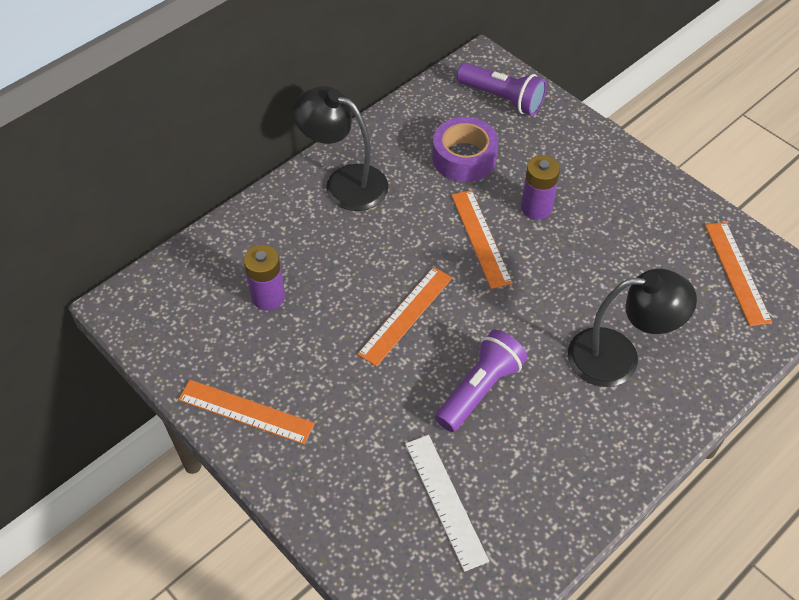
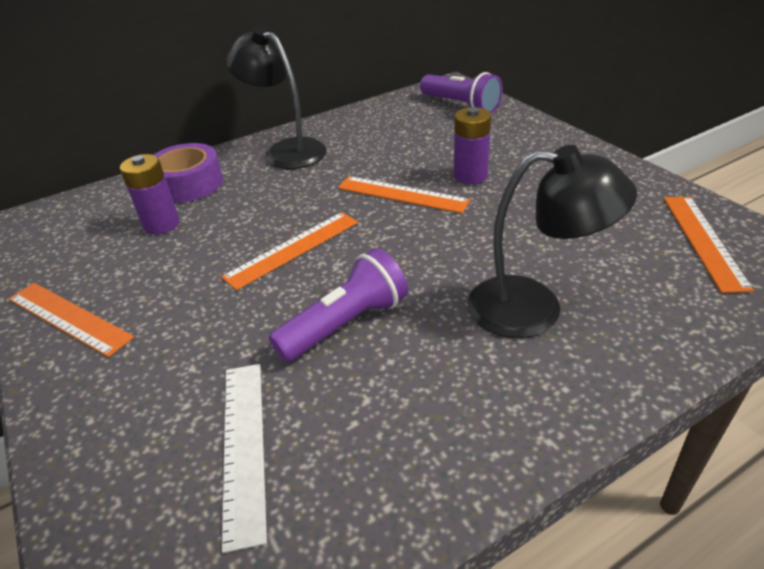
camera: 15 degrees right, 15 degrees down
purple tape [432,117,498,182] -> purple tape moved to [154,143,223,203]
orange ruler [451,190,513,289] -> orange ruler turned 60 degrees counterclockwise [338,176,471,213]

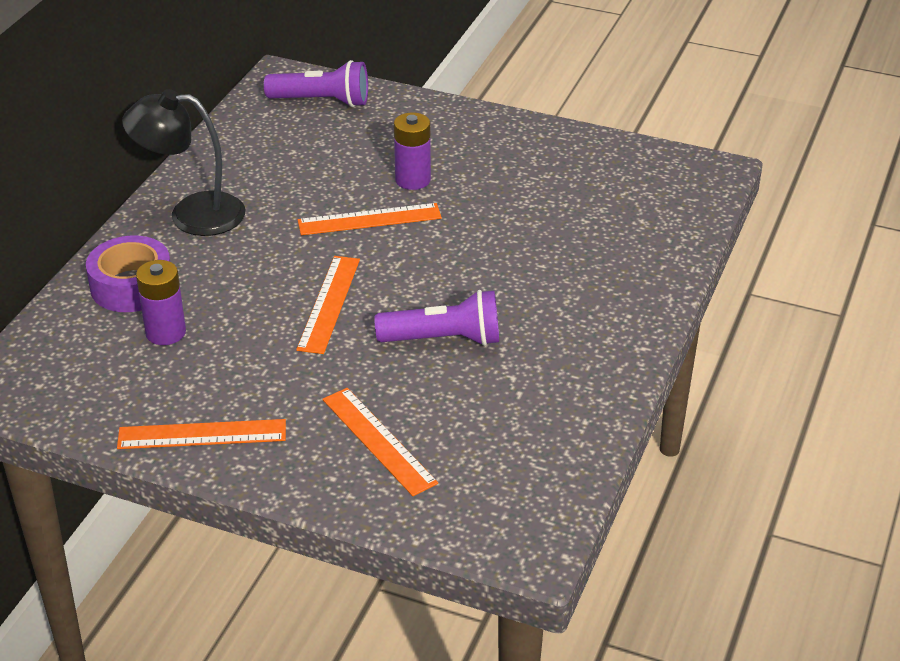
camera: 40 degrees left, 0 degrees up
white ruler [222,364,267,553] -> none
purple flashlight [269,248,408,362] -> purple flashlight turned 75 degrees clockwise [375,290,499,346]
black lamp [467,145,637,338] -> none
orange ruler [664,197,754,293] -> orange ruler moved to [323,388,438,496]

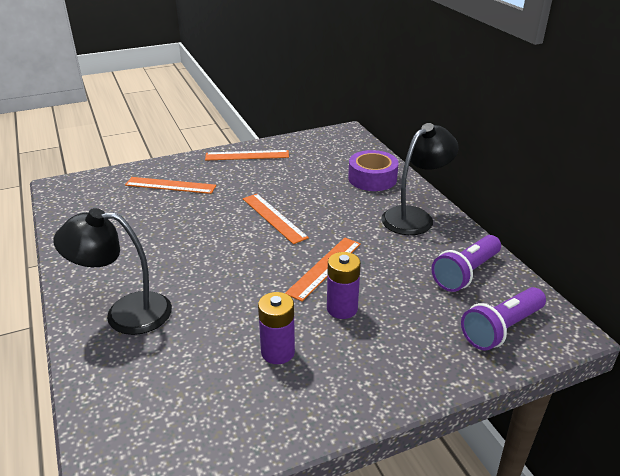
camera: 135 degrees right, 5 degrees down
orange ruler [117,419,286,449] -> orange ruler turned 45 degrees clockwise [205,150,289,161]
purple battery [136,260,186,345] -> purple battery moved to [258,292,295,364]
purple flashlight [375,290,499,346] -> purple flashlight moved to [431,235,501,292]
none -> black lamp [54,208,172,335]

